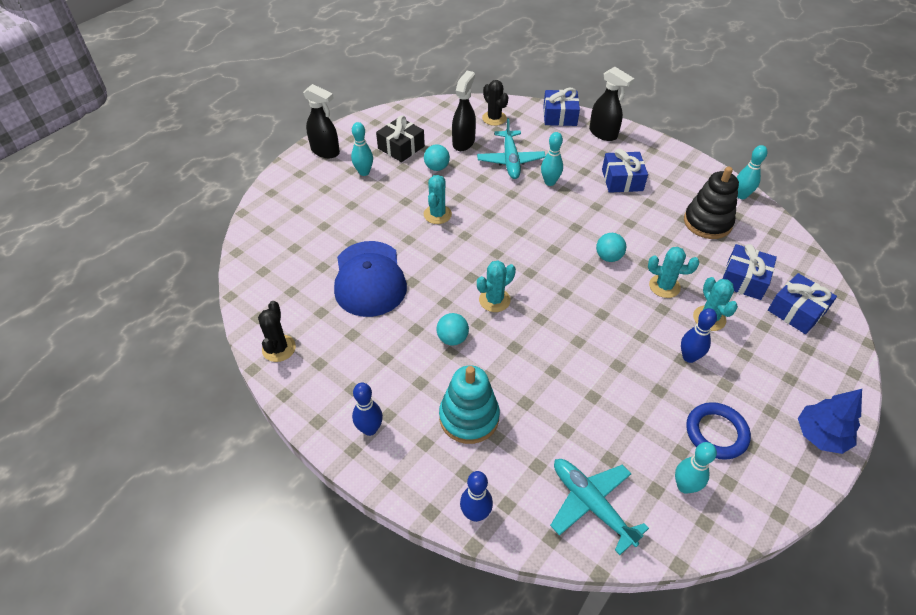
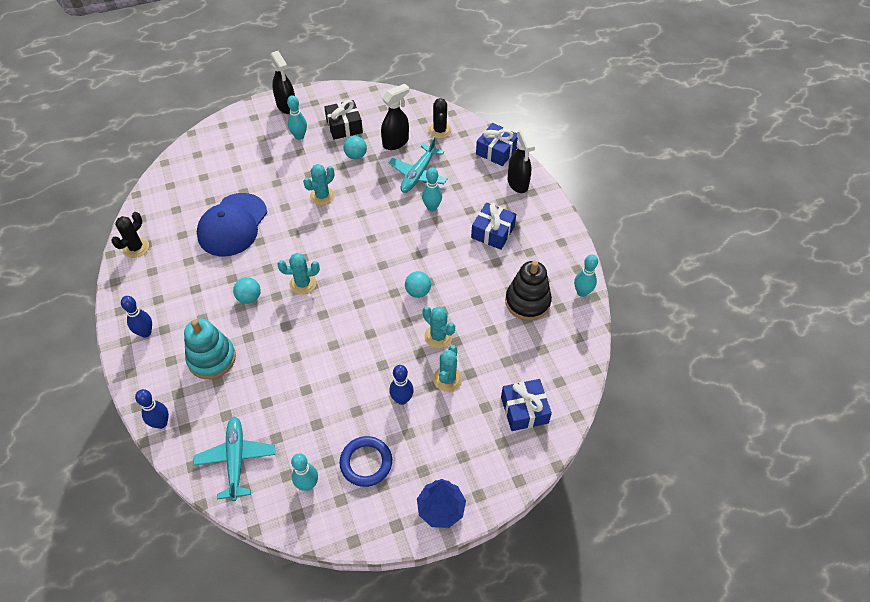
camera: 30 degrees right, 5 degrees up
blue gift [723,244,777,300] -> none

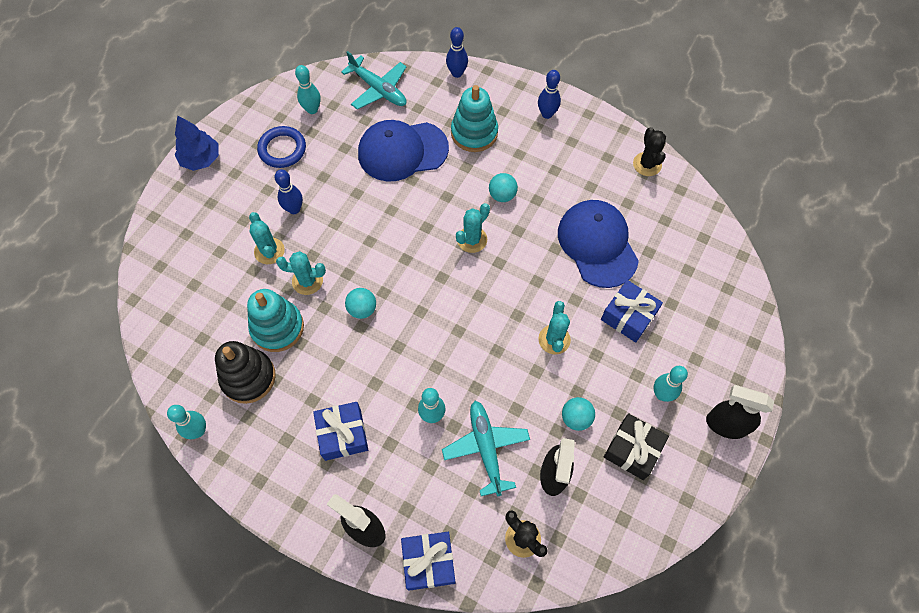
camera: 140 degrees right, 10 degrees up
blue gift [501,379,552,431] -> blue gift moved to [601,280,663,342]
none -> turquoise stacking toy [247,289,304,352]
none -> blue cap [358,120,449,182]

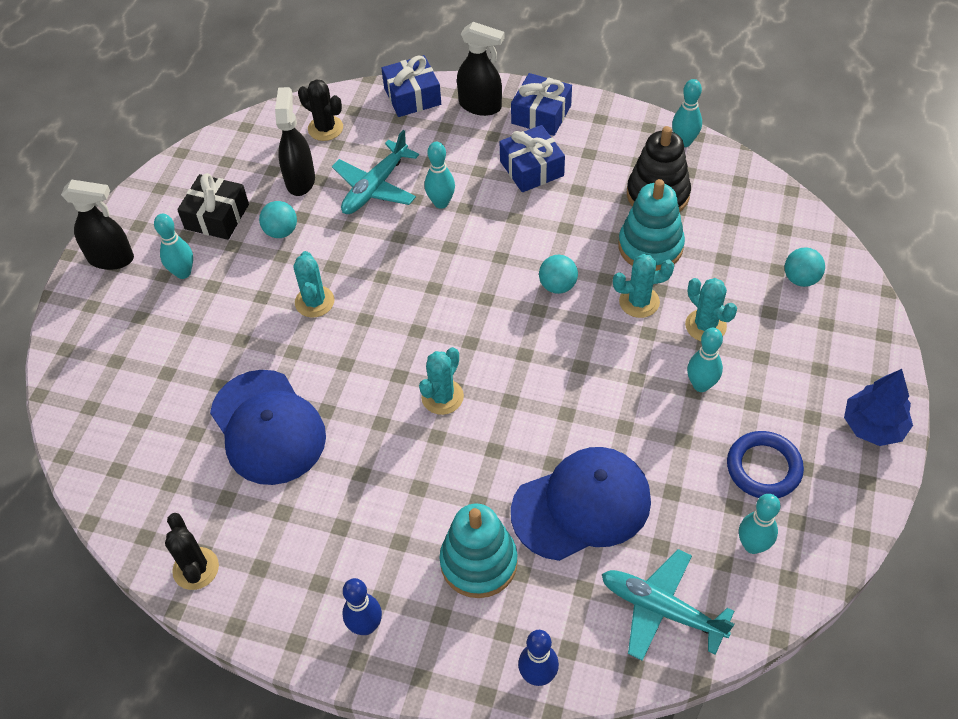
camera: 170 degrees right, 10 degrees down
blue bowling pin [274,169,303,214] -> turquoise bowling pin [687,328,723,392]
turquoise plane [442,401,530,497] -> turquoise plane turned 60 degrees clockwise [332,130,419,214]
turquoise ball [489,173,518,202] -> turquoise ball moved to [785,247,825,287]
blue gift [601,280,663,342] -> blue gift moved to [511,73,572,136]

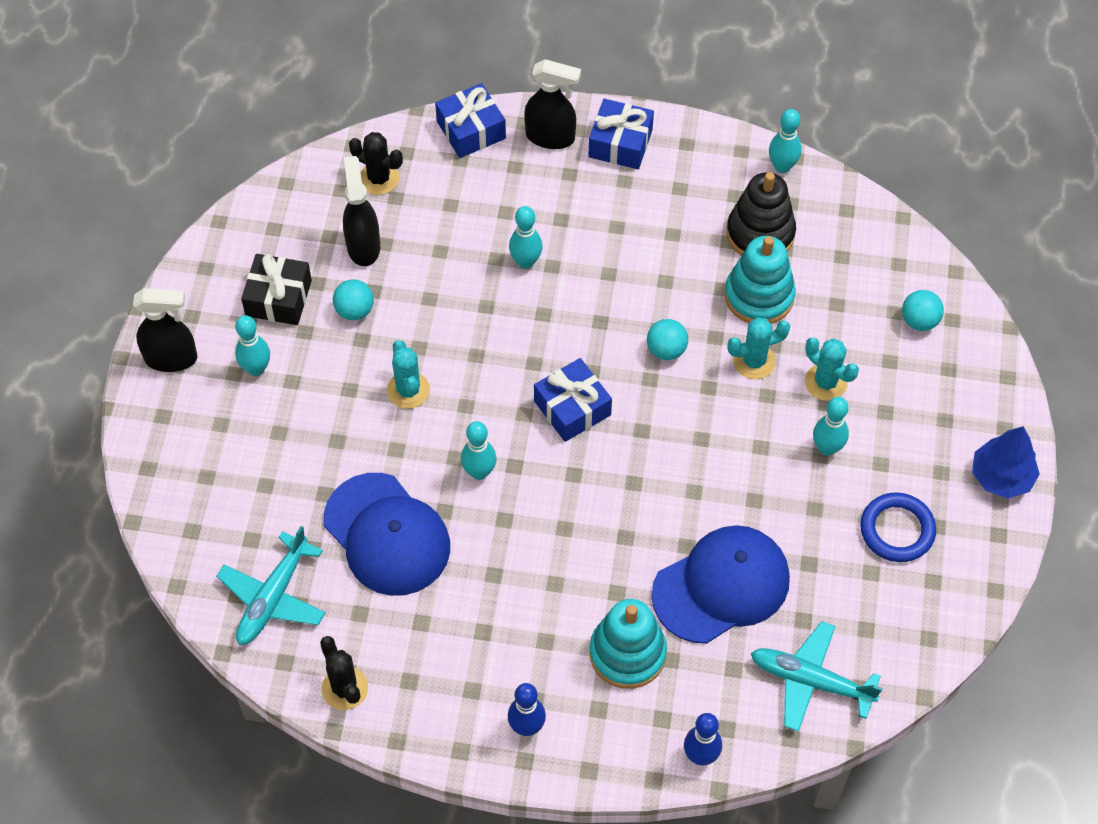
camera: 10 degrees left, 5 degrees up
turquoise plane [332,130,419,214] -> turquoise plane moved to [216,526,326,645]
turquoise cactus [419,347,464,415] -> none
blue gift [500,125,565,192] -> blue gift moved to [534,358,612,442]
turquoise bowling pin [739,494,780,554] -> turquoise bowling pin moved to [461,421,496,480]

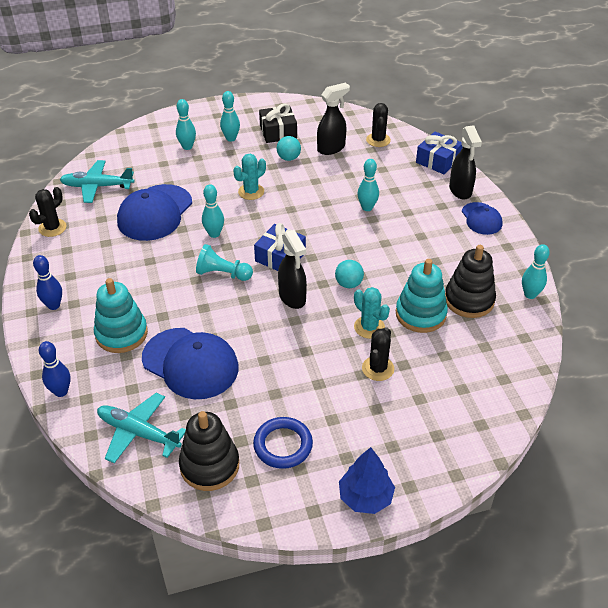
camera: 65 degrees right, 15 degrees down
black spray bottle [133,288,197,372] -> black spray bottle moved to [278,230,307,309]
blue gift [588,99,654,169] -> blue cap [462,202,502,235]
turquoise plane [751,621,883,732] -> turquoise plane turned 60 degrees counterclockwise [97,393,186,463]
turquoise cactus [805,337,859,401] -> black cactus [362,327,394,381]
turquoise bowling pin [813,397,849,456] -> turquoise bowling pin moved to [176,99,196,150]
turquoise ball [902,290,944,331] -> none
none -> black stacking toy [179,411,239,491]
none -> turquoise pawn [196,244,253,281]

